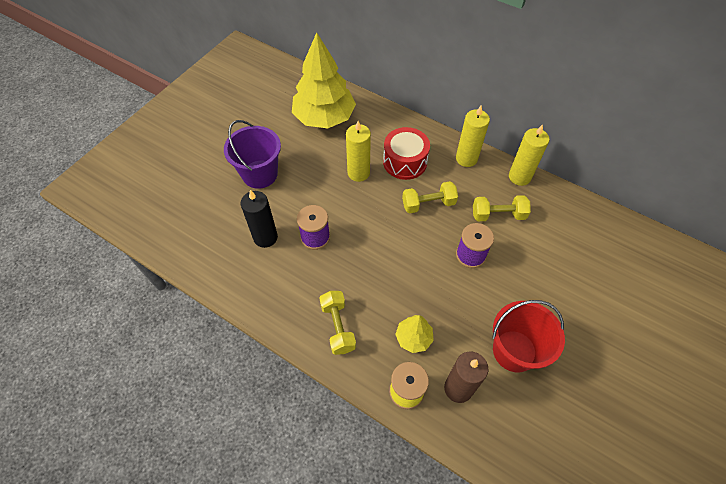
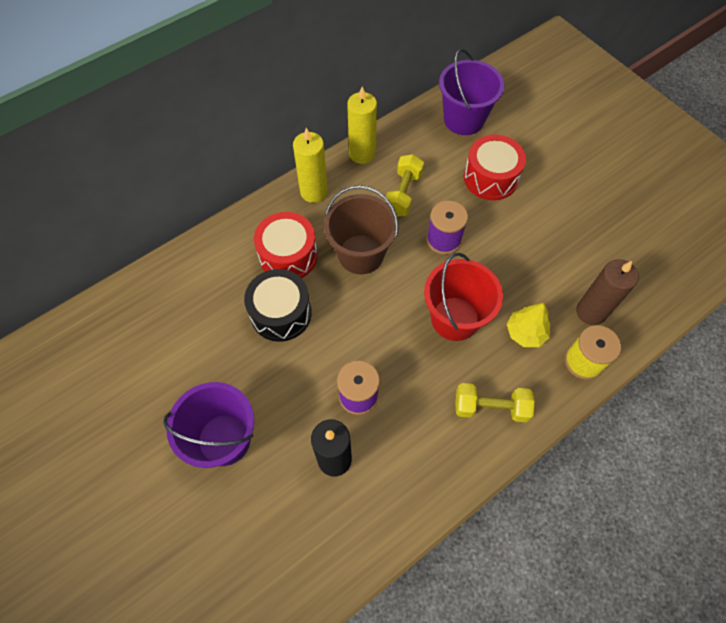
camera: 70 degrees left, 5 degrees up
yellow tree [292,32,356,128] -> none
yellow candle [346,121,371,182] -> black drum [244,269,312,342]
yellow dumbbell [402,181,458,214] -> brown bucket [324,185,399,274]
red bucket [492,300,565,372] -> red bucket moved to [424,253,503,341]
none -> purple bucket [439,49,505,135]
none -> red drum [464,135,526,200]

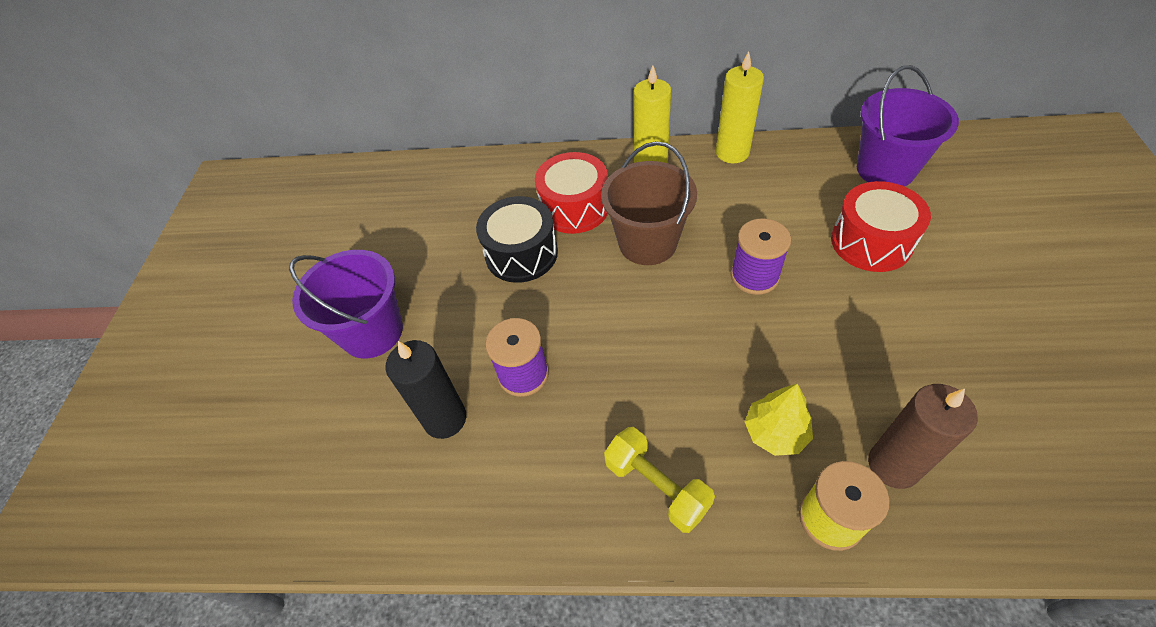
camera: 45 degrees right, 10 degrees down
yellow dumbbell [384,154,424,217] -> none
red bucket [424,253,503,341] -> none

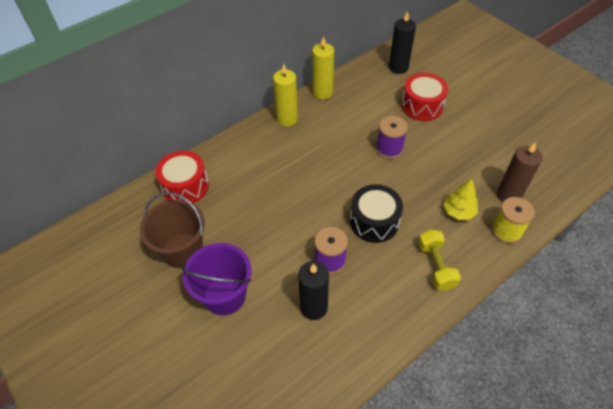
camera: 45 degrees left, 0 degrees up
black drum [476,196,558,283] -> black drum moved to [350,184,403,243]
red drum [535,152,608,234] -> red drum moved to [155,151,209,203]
brown bucket [601,141,697,265] -> brown bucket moved to [140,192,205,268]
yellow dumbbell [604,427,715,533] -> yellow dumbbell turned 75 degrees clockwise [418,229,461,291]
purple bucket [857,65,959,187] -> black candle [389,11,416,74]

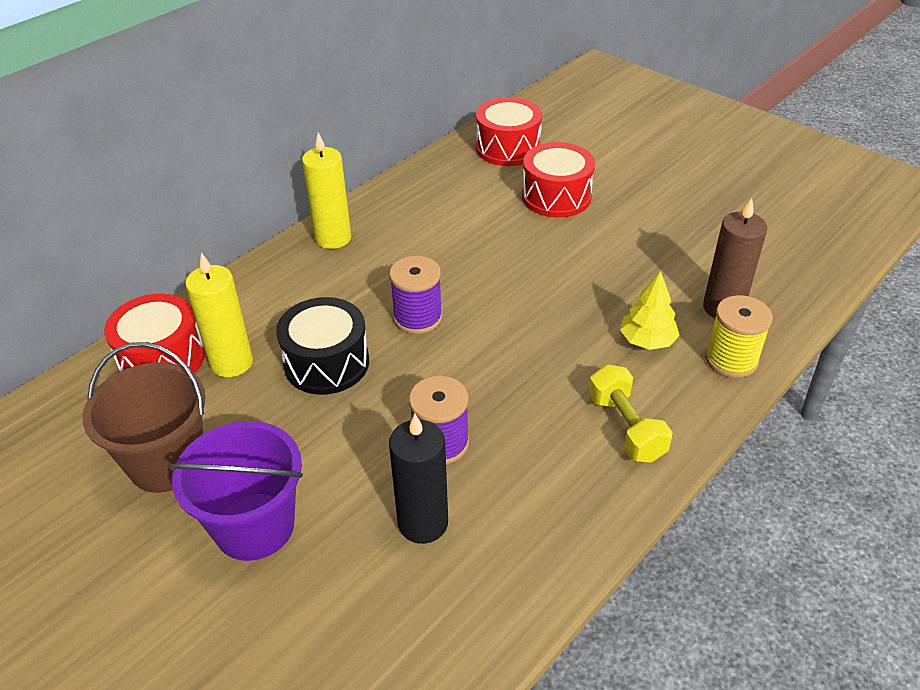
camera: 10 degrees left, 10 degrees down
yellow candle [312,36,334,99] -> yellow candle moved to [185,253,253,377]
black drum [350,184,403,243] -> black drum moved to [276,297,369,395]
purple spool [376,116,408,159] -> purple spool moved to [389,256,443,334]
black candle [389,11,416,74] -> red drum [476,97,542,166]

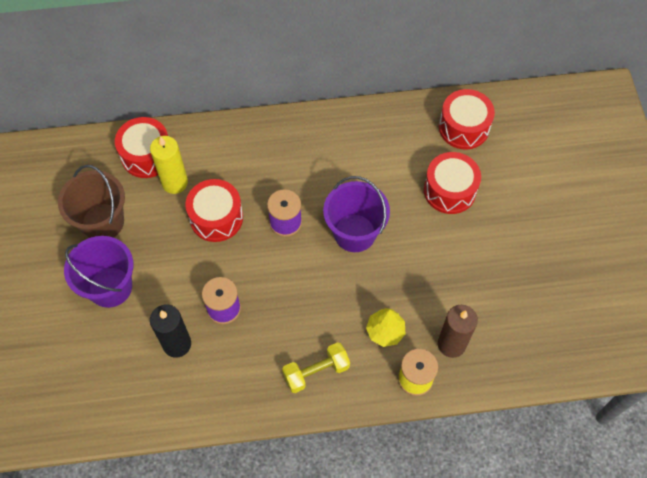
camera: 40 degrees right, 20 degrees up
black drum [276,297,369,395] -> red drum [185,179,243,242]
yellow candle [302,133,351,249] -> none
yellow dumbbell [588,364,672,463] -> yellow dumbbell turned 45 degrees clockwise [282,342,350,393]
none -> purple bucket [323,176,390,252]

